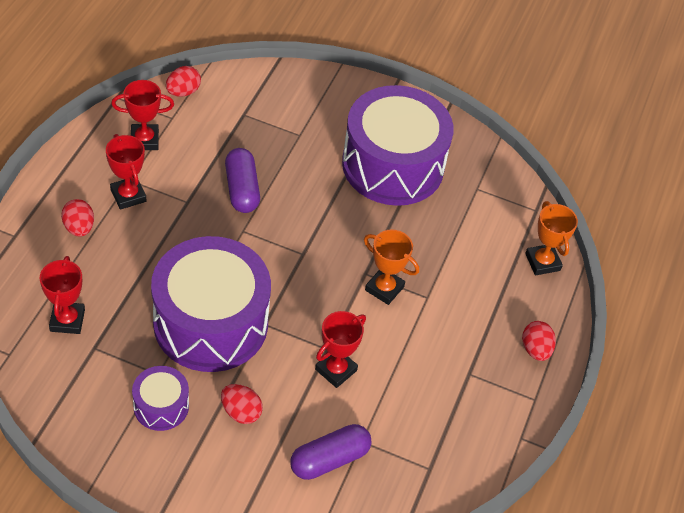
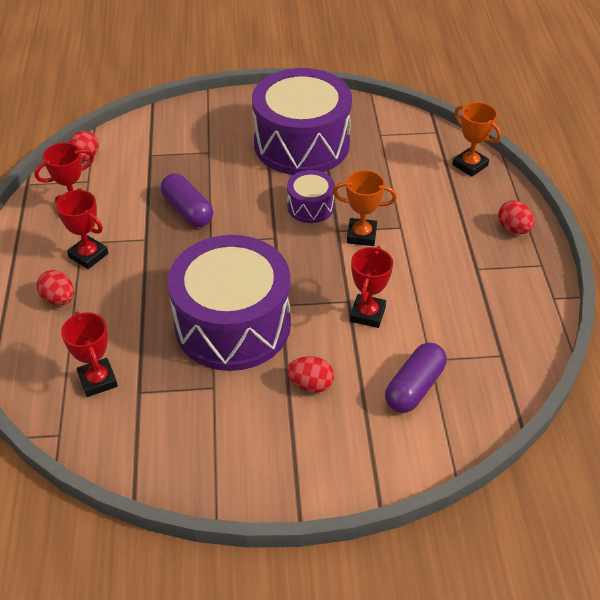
camera: 20 degrees left, 5 degrees down
purple drum [132,366,189,431] -> purple drum moved to [287,170,335,223]

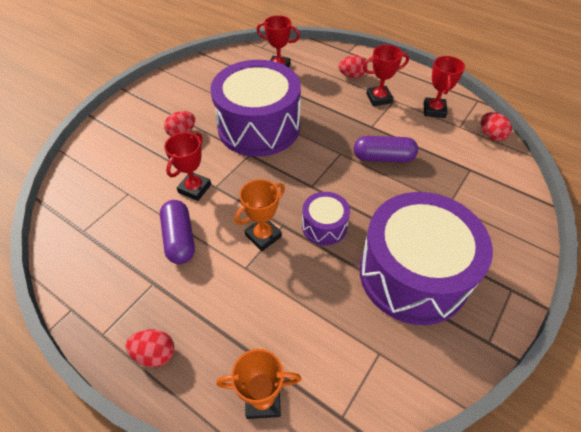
camera: 130 degrees right, 5 degrees up
red trophy [350,246,393,328] -> red trophy turned 60 degrees clockwise [164,132,211,201]
purple capsule [385,342,447,413] -> purple capsule moved to [160,200,195,264]

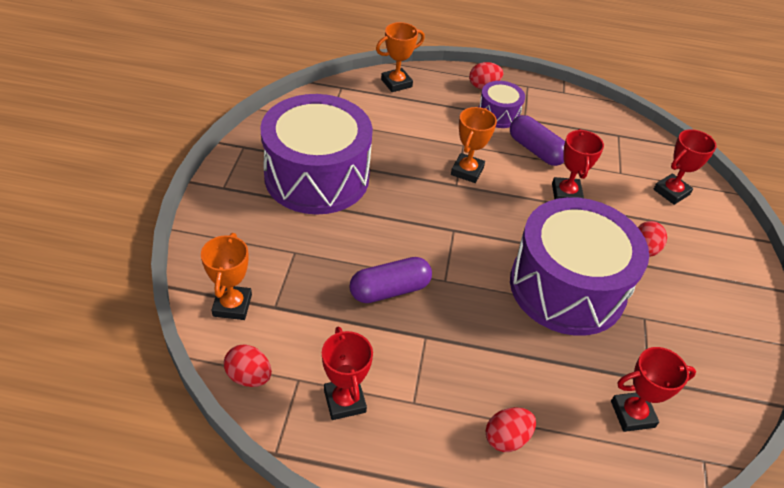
camera: 150 degrees right, 5 degrees down
purple drum [302,192,350,245] -> purple drum moved to [479,81,525,128]
red trophy [363,45,409,106] -> red trophy moved to [654,129,717,205]
none -> orange trophy [201,233,252,320]

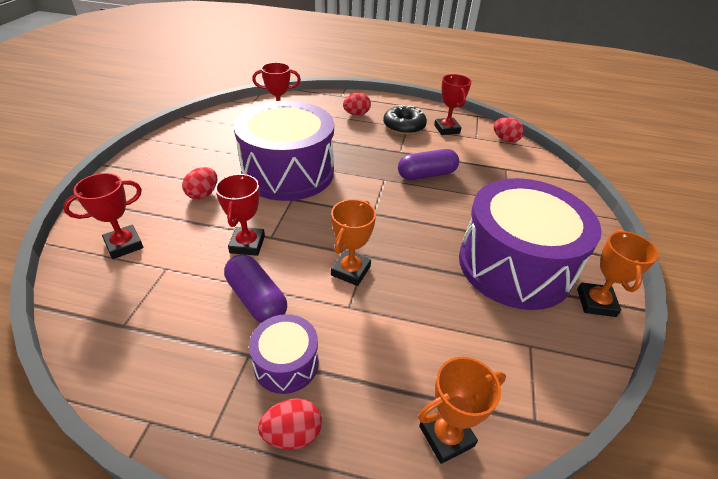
camera: 175 degrees left, 5 degrees down
orange trophy [201,233,252,320] -> orange trophy moved to [577,230,659,317]
none -> black donut [383,105,427,135]

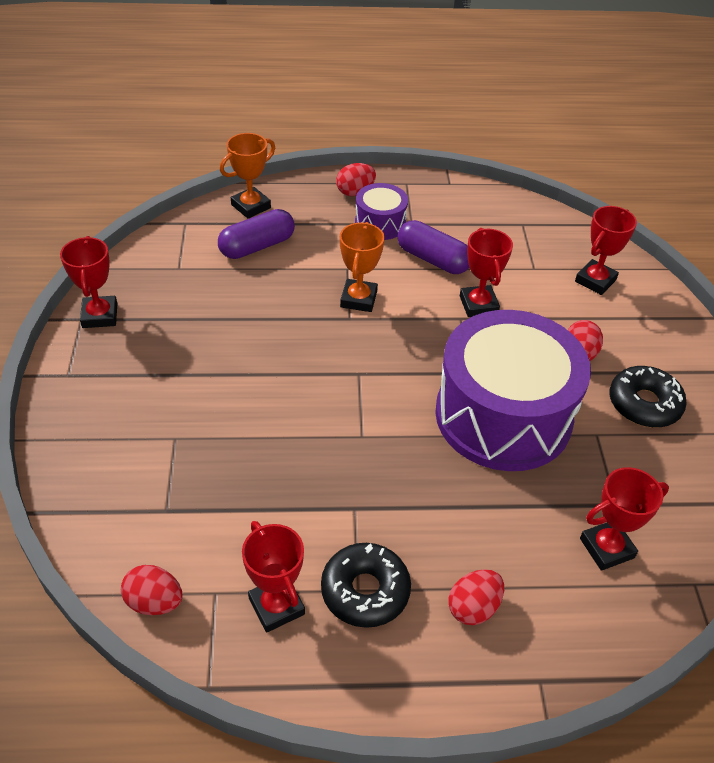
camera: 165 degrees right, 5 degrees up
purple capsule [398,149,459,180] -> purple capsule moved to [218,209,295,259]
purple drum [459,178,602,310] -> none
orange trophy [577,230,659,317] -> red trophy [60,236,117,328]
none -> black donut [610,366,687,428]

